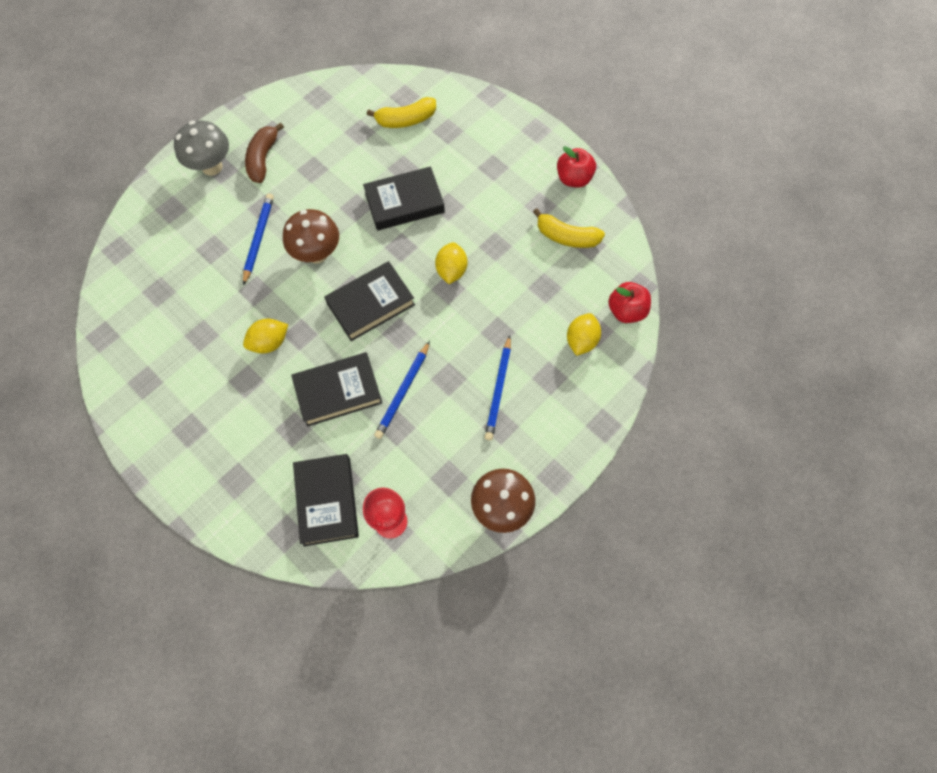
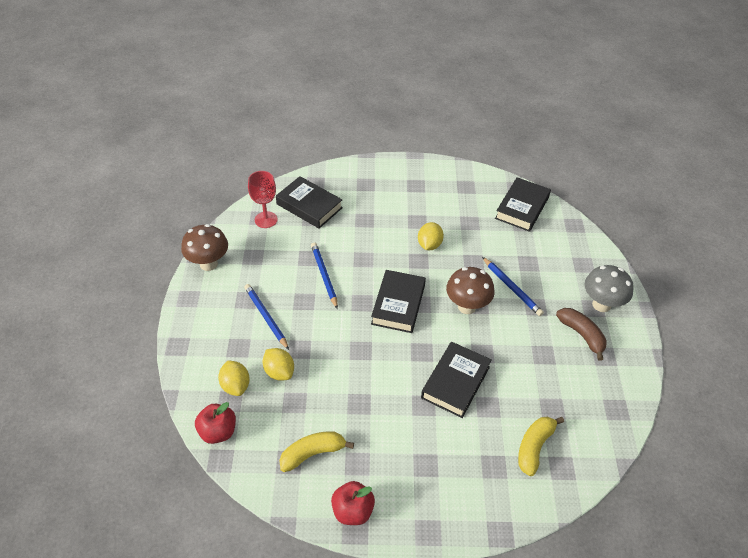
camera: 135 degrees right, 20 degrees down
black book [291,352,382,427] -> black book moved to [495,177,551,232]
yellow lemon [435,242,467,284] -> yellow lemon moved to [262,348,294,381]

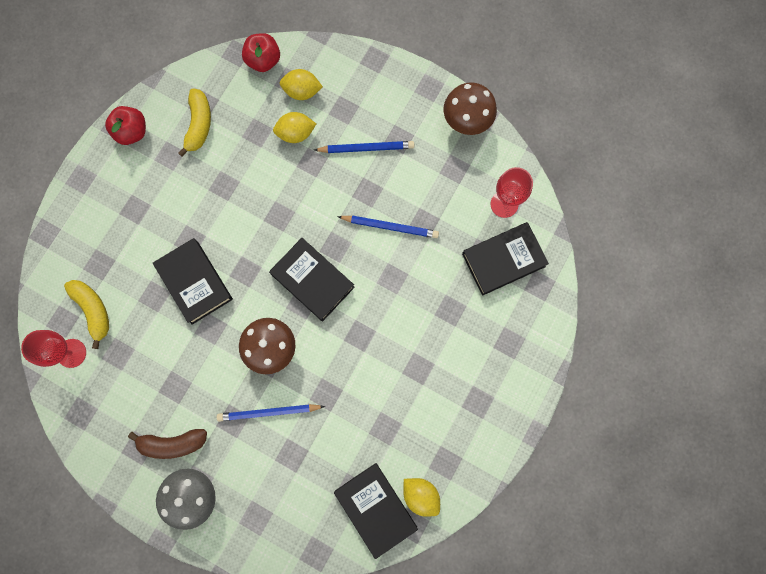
camera: 120 degrees right, 30 degrees up
yellow lemon [418,222,444,250] -> yellow lemon moved to [403,478,440,517]
none -> red goblet [21,330,86,368]

